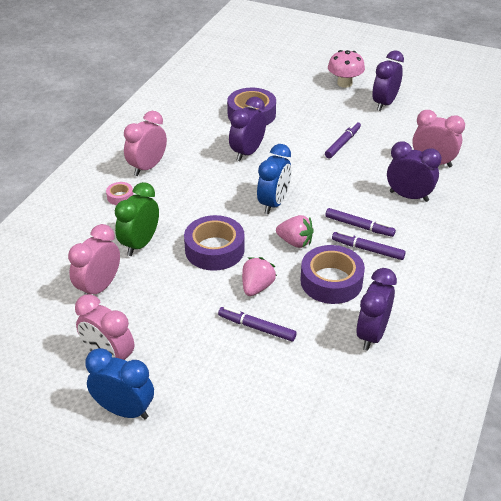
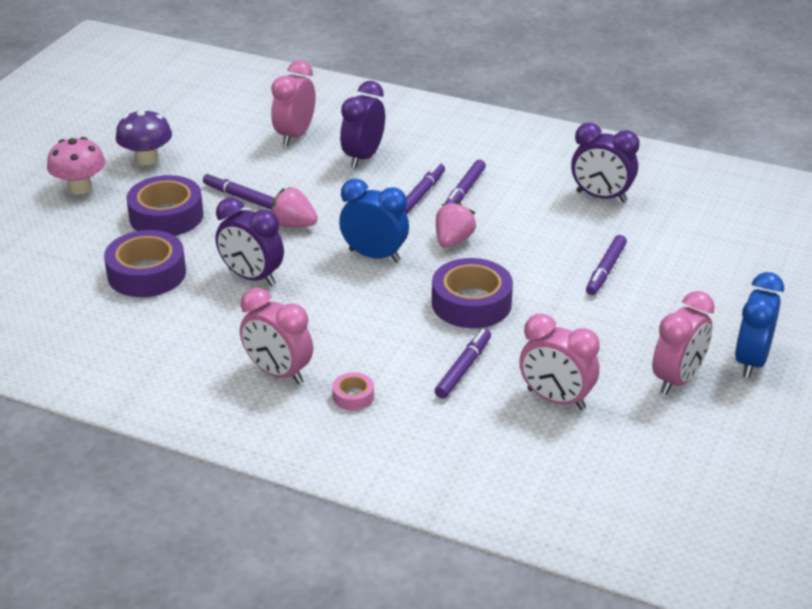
camera: 90 degrees left, 5 degrees down
green clock [115,182,159,256] -> purple marker [435,329,491,399]
pink strawberry [242,257,277,296] -> pink strawberry moved to [271,187,318,227]
purple tape [301,245,365,304] -> purple tape moved to [126,175,203,236]
purple clock [372,50,404,111] -> purple mushroom [116,109,172,165]

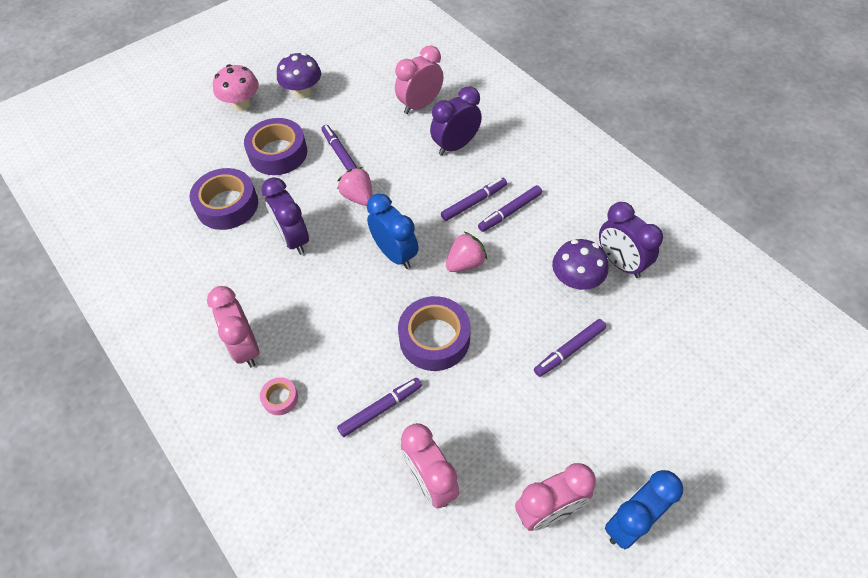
camera: 30 degrees right, 20 degrees up
none -> purple mushroom [552,239,608,290]

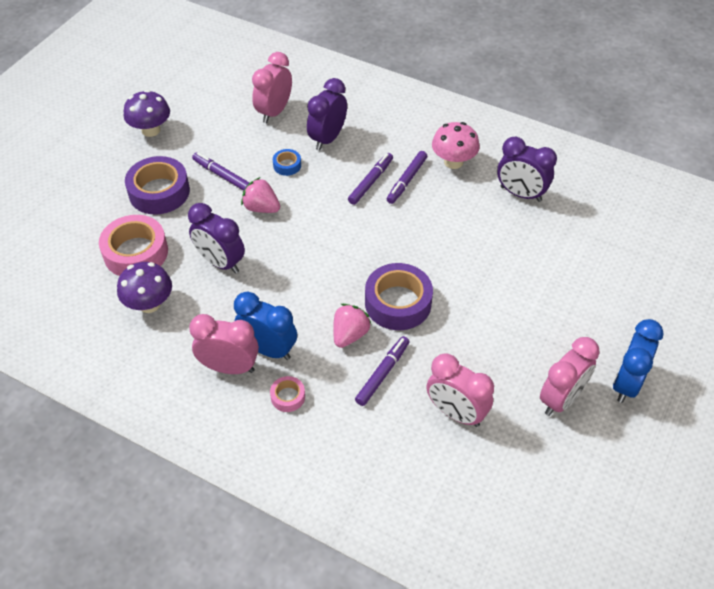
camera: 25 degrees left, 5 degrees down
purple tape [190,168,258,230] -> pink tape [99,215,168,276]
pink clock [207,286,259,368] -> pink clock turned 150 degrees clockwise [189,314,259,374]
pink mushroom [213,64,259,111] -> pink mushroom moved to [432,122,480,169]
blue clock [367,194,418,269] -> blue clock moved to [234,291,297,360]
pink strawberry [446,231,487,272] -> pink strawberry moved to [333,304,371,348]
purple marker [534,319,606,377] -> none
purple mushroom [552,239,608,290] -> purple mushroom moved to [117,262,172,313]
none -> blue tape [273,149,301,176]

